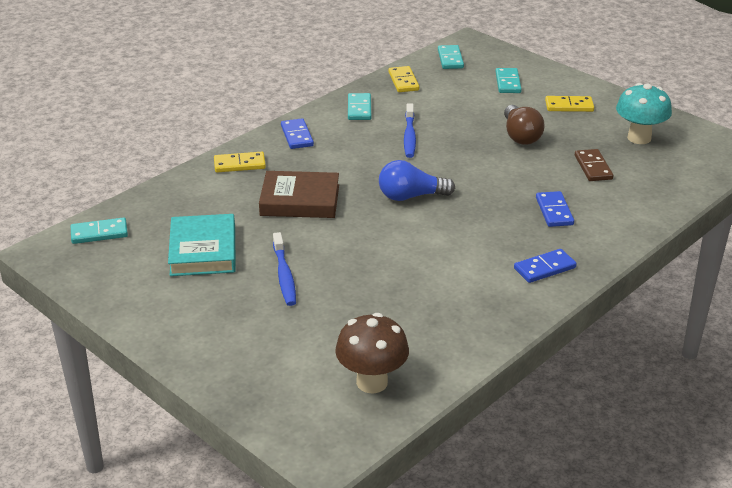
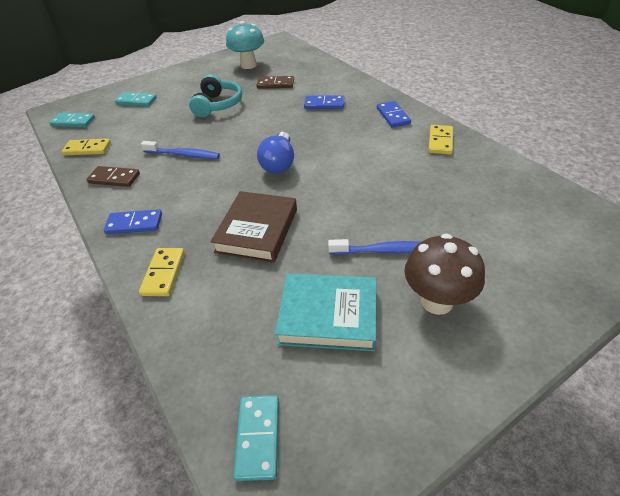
camera: 75 degrees left, 10 degrees up
brown mushroom [335,313,409,393] -> brown mushroom moved to [404,234,485,315]
turquoise domino [348,93,371,120] -> brown domino [87,166,140,187]
brown light bulb [504,105,545,145] -> turquoise headphones [189,74,242,117]
yellow domino [545,96,594,112] -> yellow domino moved to [428,125,453,154]

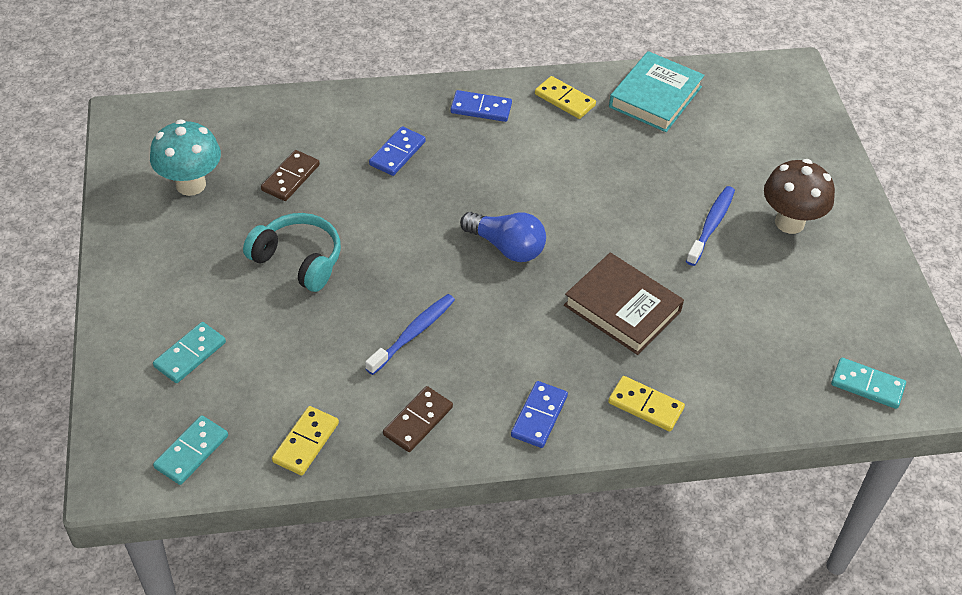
camera: 70 degrees left, 5 degrees up
turquoise book [275,273,376,351] -> turquoise book moved to [609,51,704,132]

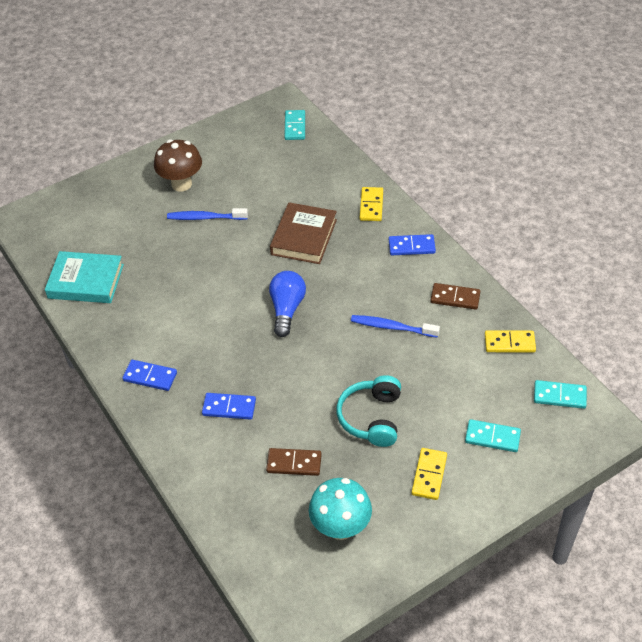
camera: 110 degrees left, 0 degrees up
blue domino [451,90,512,122] -> blue domino turned 60 degrees counterclockwise [123,360,177,391]
yellow domino [535,76,596,119] -> yellow domino moved to [412,448,447,500]

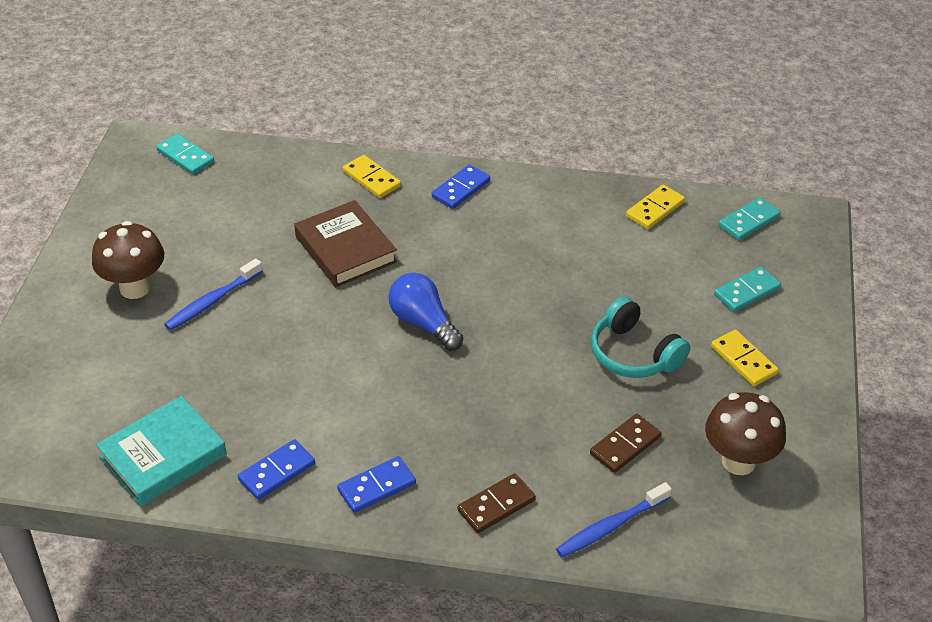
camera: 50 degrees left, 5 degrees down
blue domino [202,393,256,420] -> blue domino moved to [238,439,315,500]
turquoise mushroom [309,478,372,540] -> brown mushroom [705,392,786,475]
blue toothbrush [351,315,440,338] -> blue toothbrush moved to [556,482,672,557]
brown domino [430,283,481,310] -> brown domino moved to [458,473,536,533]

